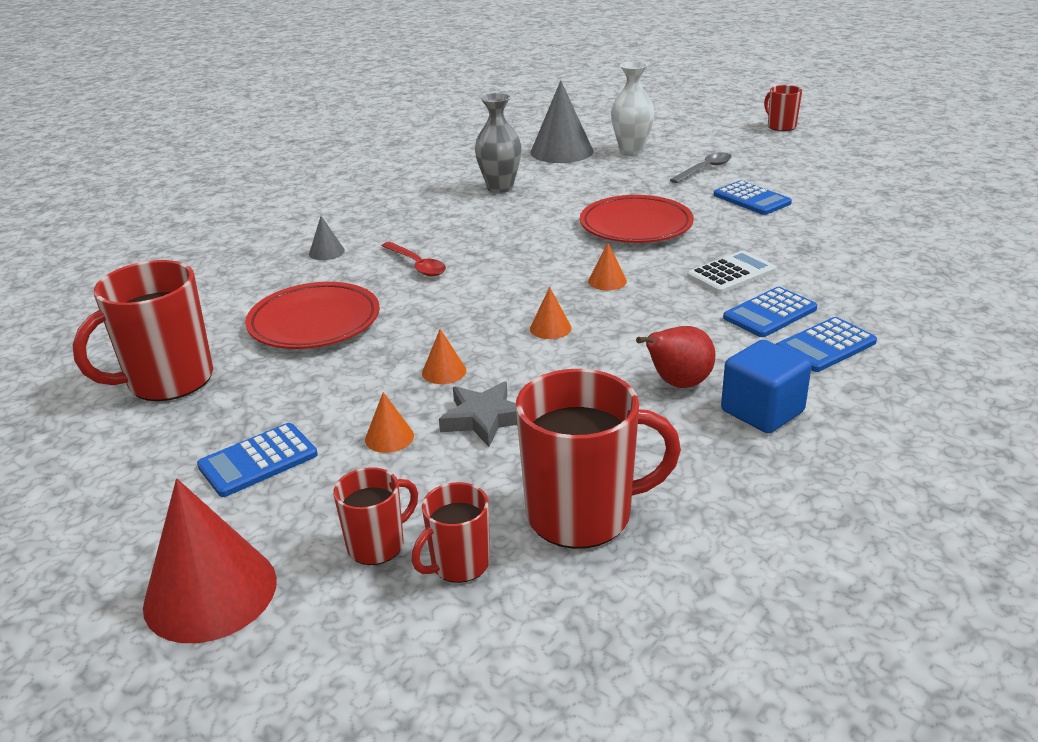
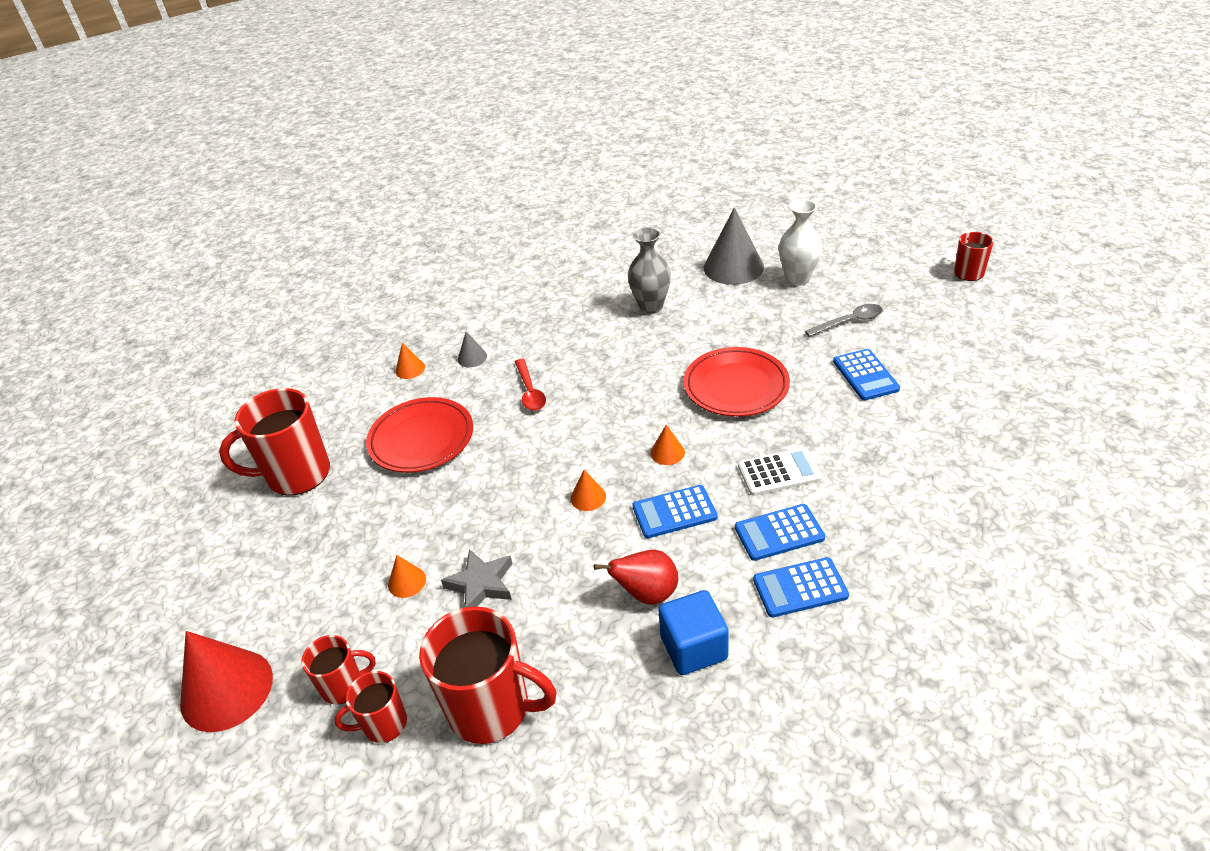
camera: 25 degrees right, 10 degrees up
blue calculator [197,423,318,497] -> blue calculator moved to [632,485,717,538]
orange cone [422,329,466,384] -> orange cone moved to [395,343,425,379]

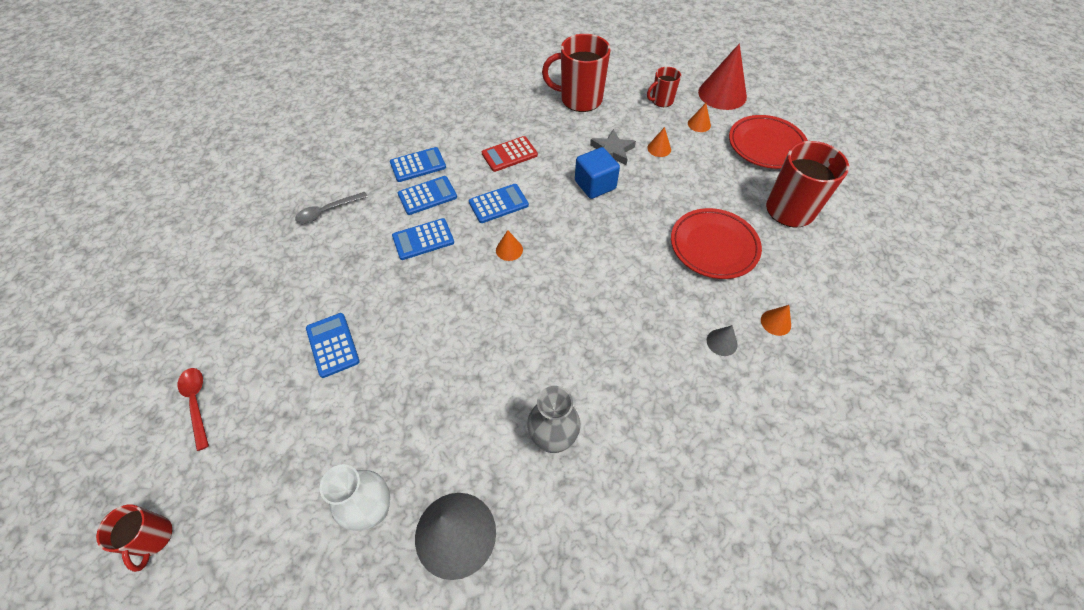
camera: 165 degrees right, 15 degrees up
red mug [334,671,407,743] -> none
red spoon [515,359,546,411] -> red spoon moved to [178,368,209,451]
orange cone [571,470,606,511] -> orange cone moved to [688,103,711,132]
red pear [594,550,678,605] -> red calculator [482,136,538,172]
blue cube [658,590,729,675] -> blue cube moved to [575,147,620,199]
red plate [684,347,790,417] -> red plate moved to [729,115,808,169]
white calculator [738,447,822,496] -> blue calculator [392,218,454,260]
grey spoon [805,304,883,337] -> grey spoon moved to [295,192,368,223]

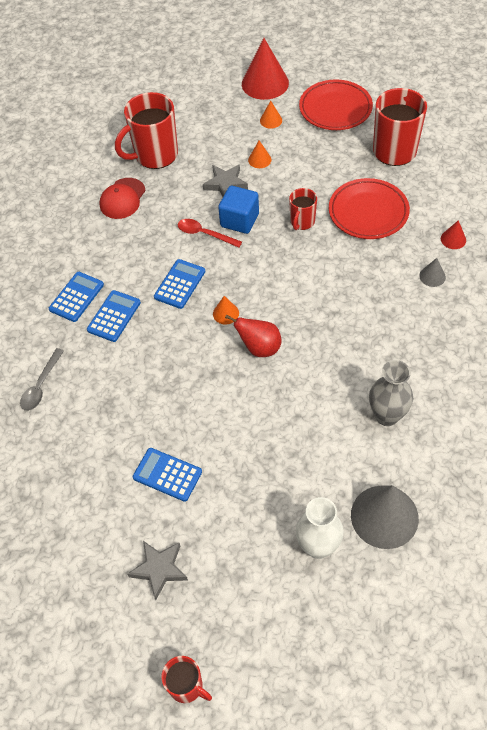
camera: 35 degrees left, 0 degrees up
red spoon [178,368,209,451] -> red spoon moved to [178,219,242,248]
blue calculator [392,218,454,260] -> none
red calculator [482,136,538,172] -> none
red mug [647,67,681,107] -> red mug moved to [289,188,317,230]
orange cone [761,305,791,336] -> red cone [441,220,466,249]
none -> red cap [100,178,146,219]
none -> grey star [128,541,188,600]
none -> red pear [225,314,281,357]

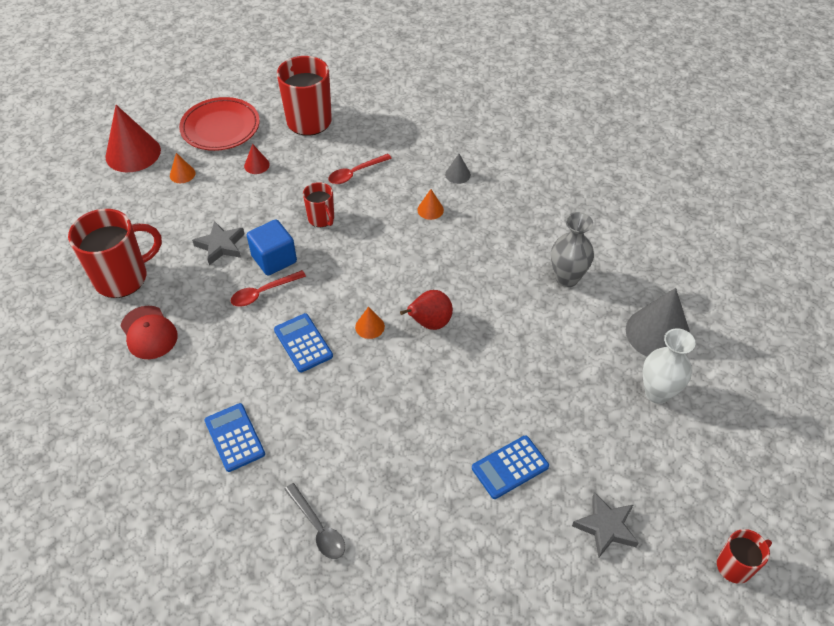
camera: 60 degrees left, 5 degrees down
blue calculator [87,290,141,342] -> none
red mug [115,92,178,169] -> red mug turned 120 degrees counterclockwise [68,209,162,298]
orange cone [248,141,271,168] -> orange cone moved to [417,189,444,220]
red plate [329,178,410,239] -> red spoon [328,154,392,184]
red cone [441,220,466,249] -> red cone moved to [244,144,270,174]

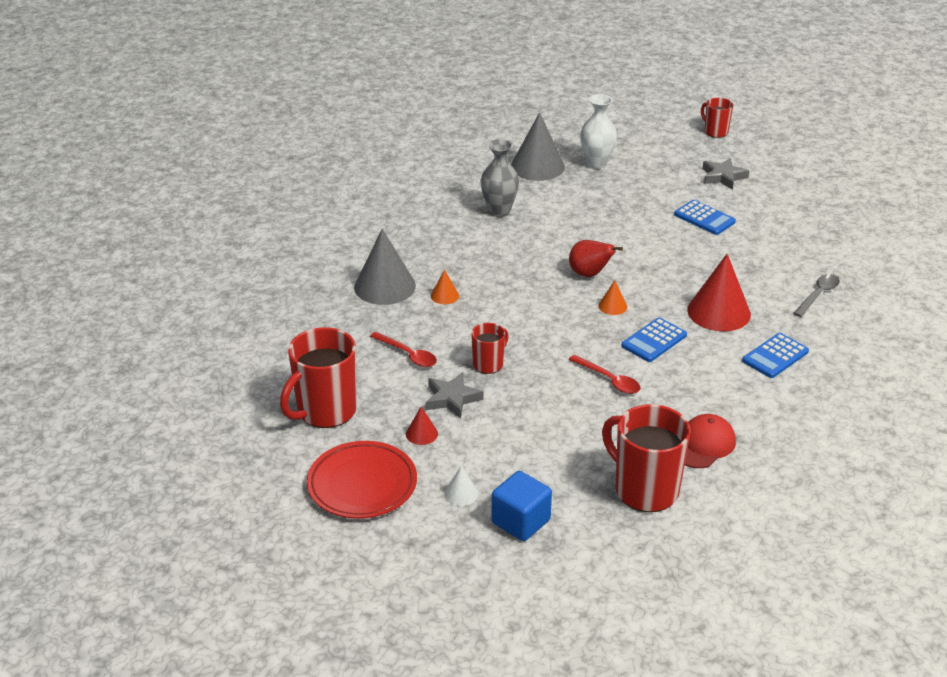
camera: 105 degrees left, 15 degrees down
red cone [105,105,161,172] -> red cone moved to [687,254,751,332]
orange cone [170,153,195,183] -> white cone [444,466,478,506]
grey star [192,221,245,265] -> grey star moved to [426,372,483,419]
blue cube [247,219,297,276] -> blue cube moved to [491,471,552,541]
grey cone [445,154,471,184] -> grey cone [354,229,416,305], size x2.18

